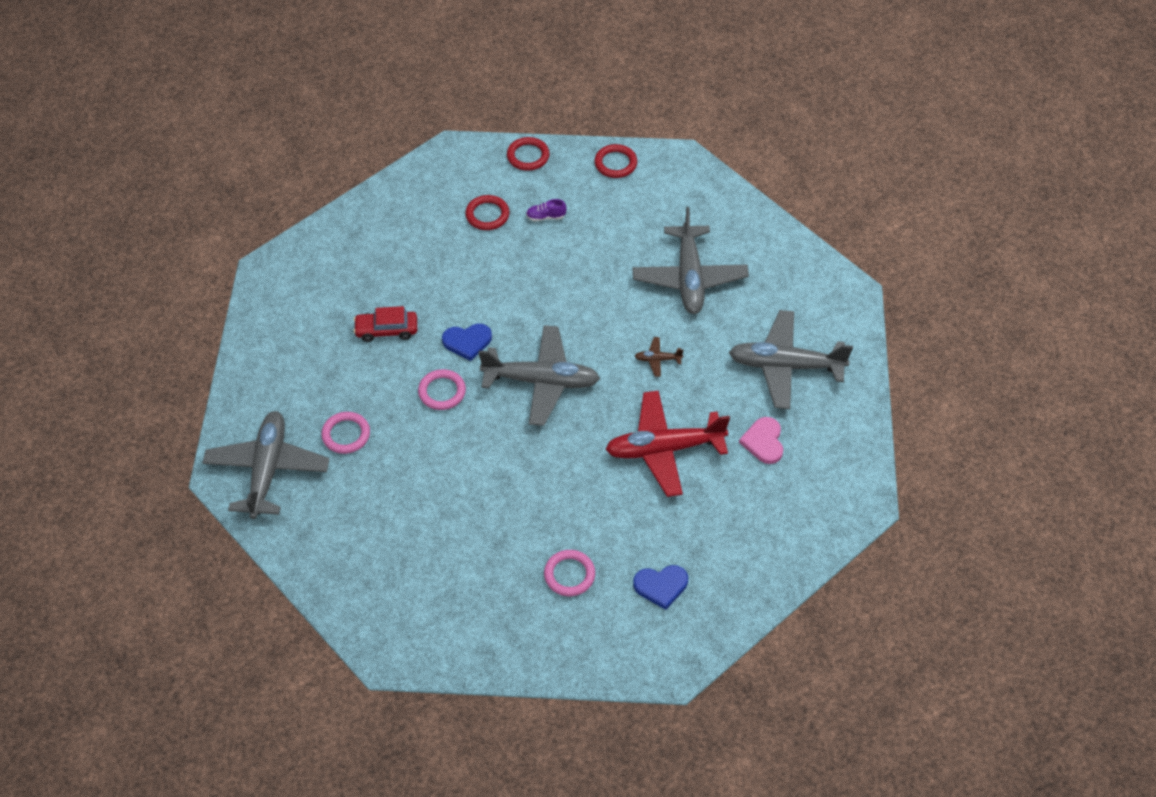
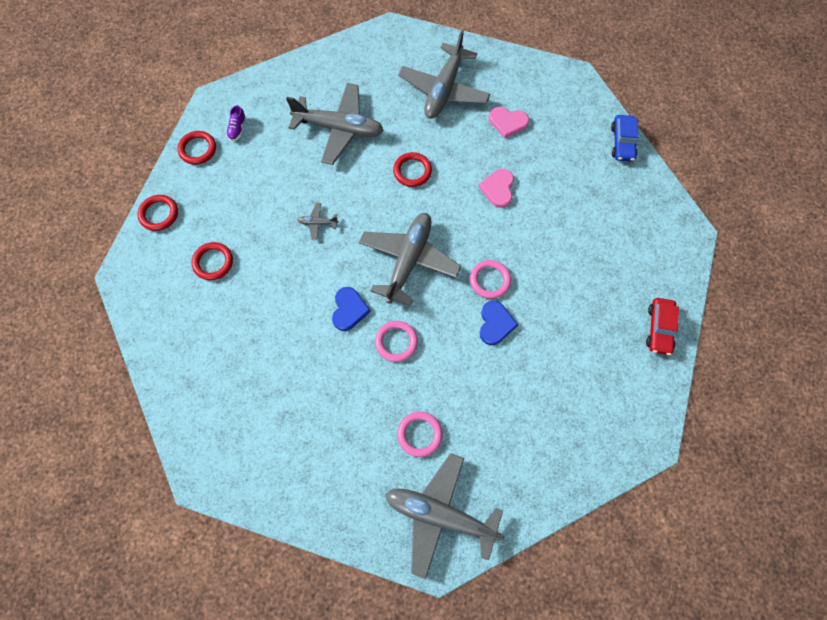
camera: 75 degrees left, 15 degrees up
red car [354,306,417,342] -> red car moved to [646,298,679,355]
purple shoe [526,199,567,222] -> purple shoe moved to [226,105,246,141]
pink ring [544,550,595,596] -> pink ring moved to [470,260,511,299]
red plane [605,391,730,497] -> pink heart [478,169,514,208]
blue heart [633,565,688,610] -> blue heart moved to [480,301,518,345]
brown plane [635,337,684,377] -> red ring [393,152,432,187]
none -> grey plane [298,203,338,240]
none -> blue car [611,115,638,162]

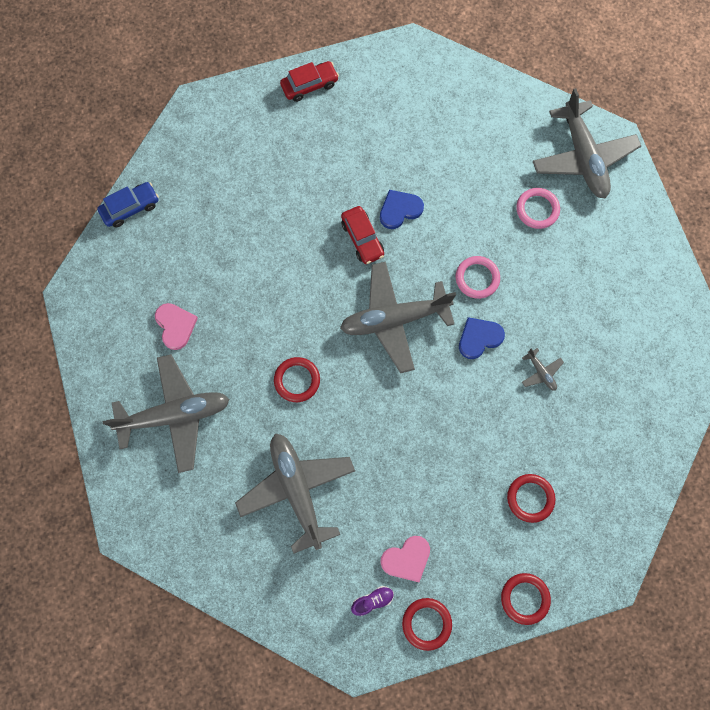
camera: 125 degrees left, 5 degrees up
grey plane [298,203,338,240] -> grey plane moved to [522,348,564,391]
pink ring [470,260,511,299] -> red car [341,206,384,264]
pink heart [478,169,514,208] -> pink heart moved to [380,536,430,582]

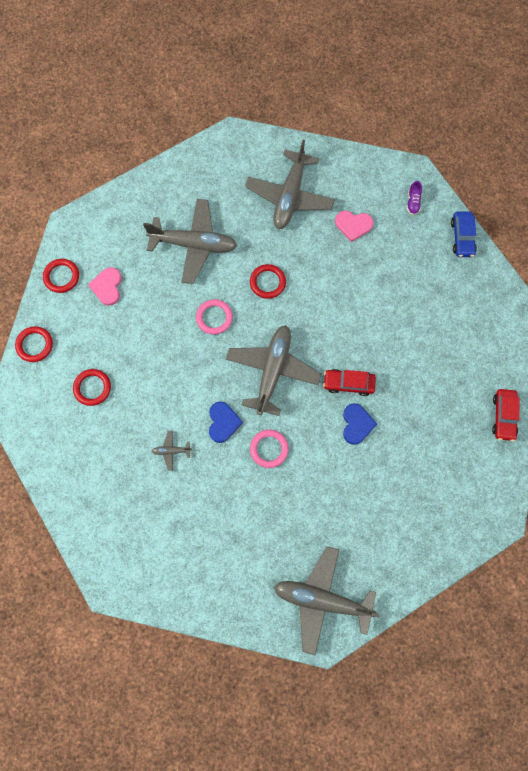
camera: 120 degrees right, 0 degrees up
purple shoe [351,586,394,616] -> purple shoe moved to [407,181,422,215]
pink ring [516,188,560,229] -> pink ring moved to [196,299,233,334]

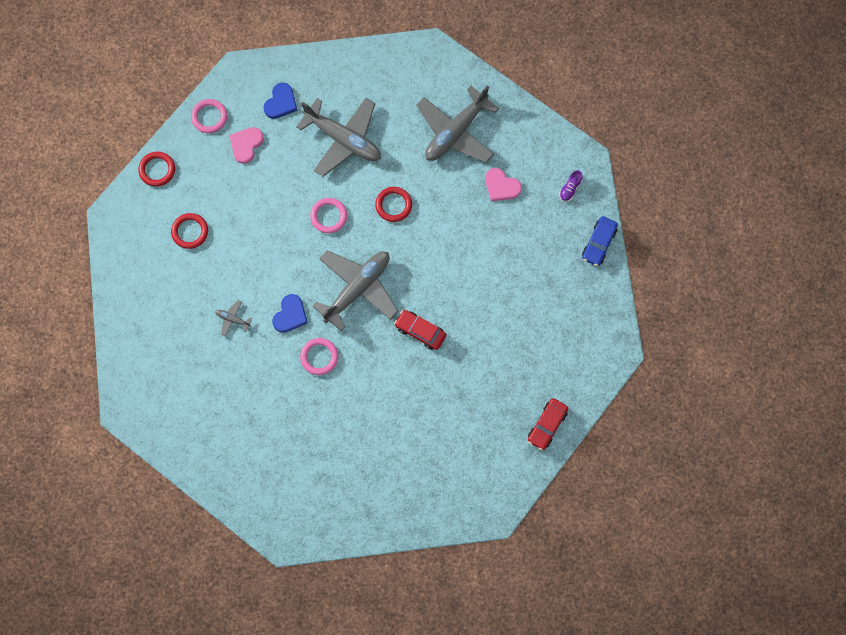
camera: 25 degrees right, 0 degrees up
red ring [43,259,79,293] -> pink ring [191,99,227,133]
grey plane [274,546,380,655] -> none
blue heart [343,403,377,445] -> blue heart moved to [263,83,298,119]

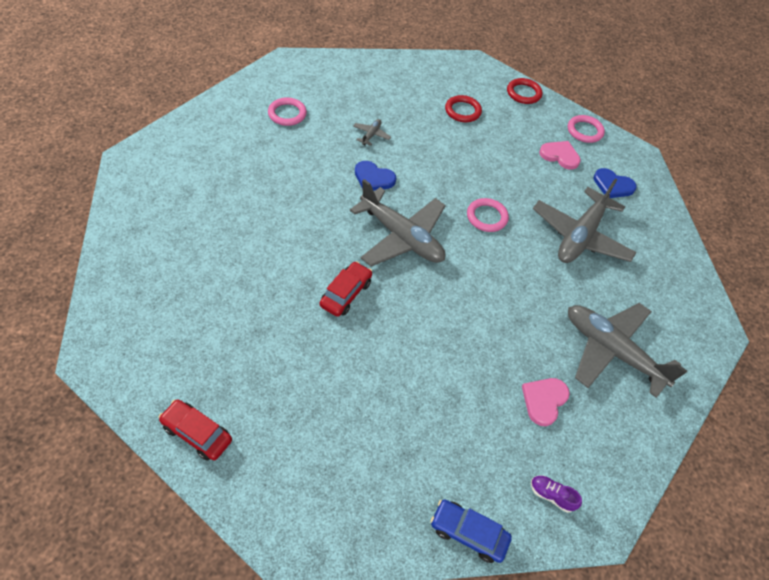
camera: 85 degrees right, 20 degrees down
pink ring [300,338,338,375] -> pink ring moved to [268,97,307,126]
red ring [375,187,412,222] -> none

